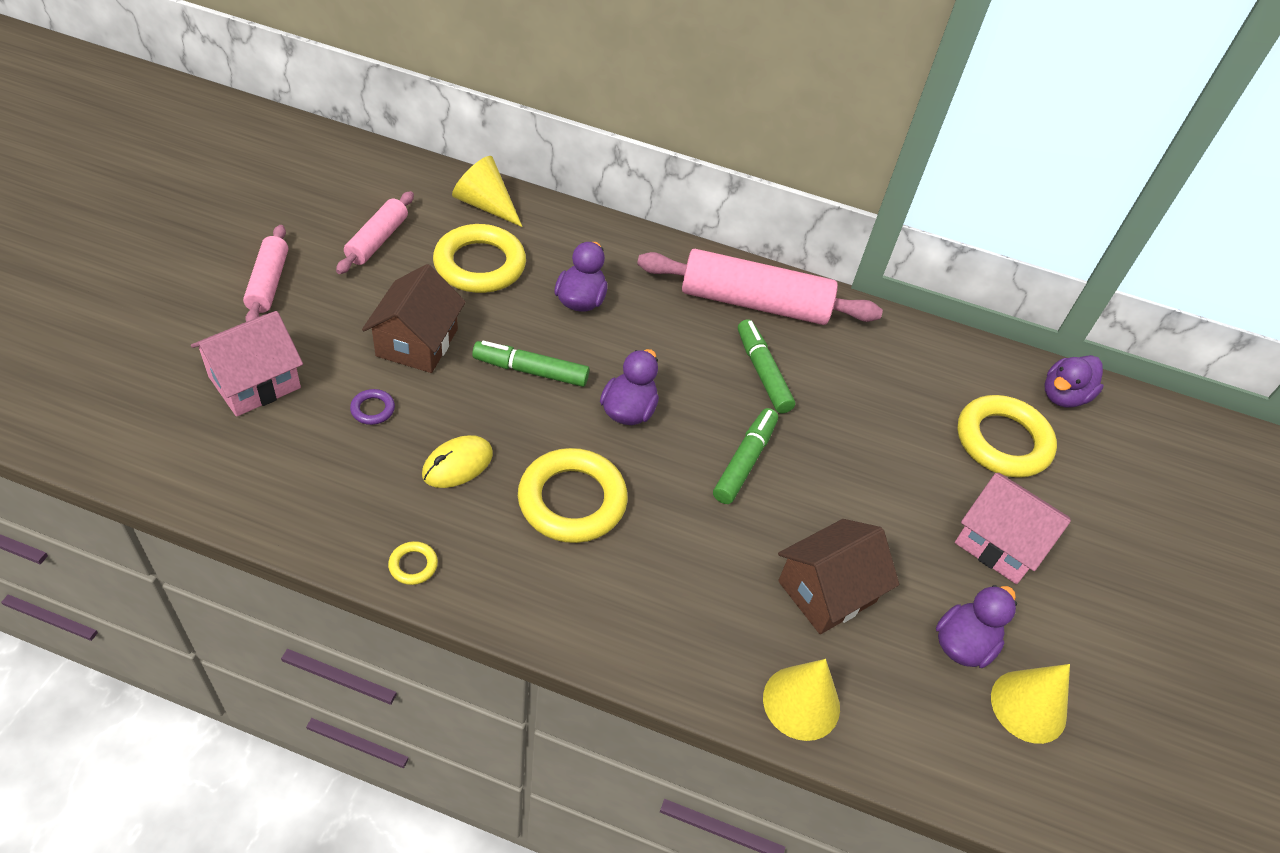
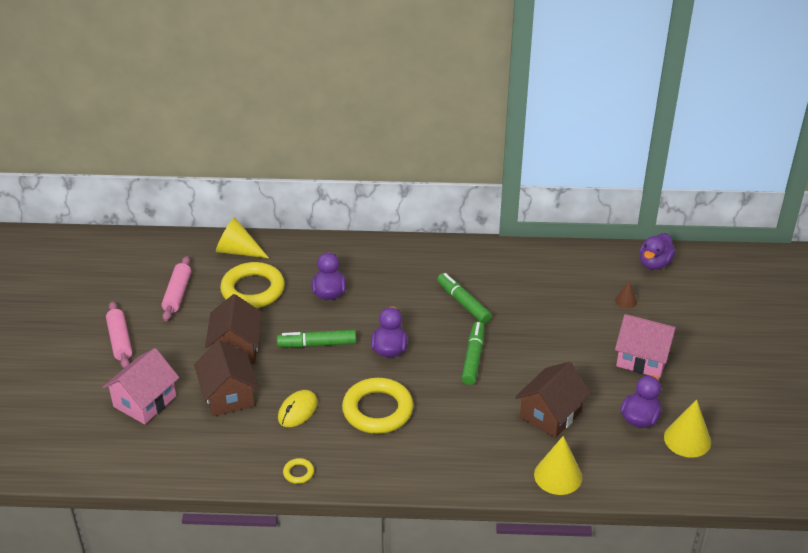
camera: 10 degrees left, 10 degrees down
purple ring [350,389,395,425] -> brown house [194,340,259,416]
pink rolling pin [637,249,883,325] -> none
yellow ring [957,395,1057,478] -> brown cone [615,280,637,309]

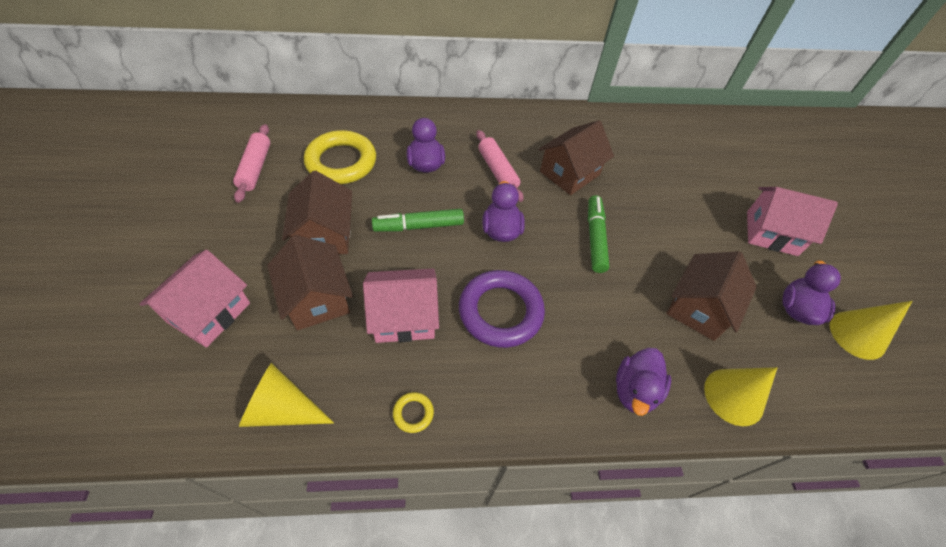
camera: 10 degrees left, 15 degrees up
pink rolling pin [106,301,132,368] -> pink rolling pin moved to [476,130,524,202]
yellow cone [216,217,269,258] -> yellow cone moved to [239,363,334,427]
yellow mouse [278,390,318,427] -> pink house [363,268,439,343]
yellow ring [342,378,413,434] -> purple ring [459,270,545,348]
green marker [437,273,492,324] -> brown house [538,120,614,195]
brown cone [615,280,637,309] -> none
purple duck [639,233,676,270] -> purple duck moved to [616,348,671,416]

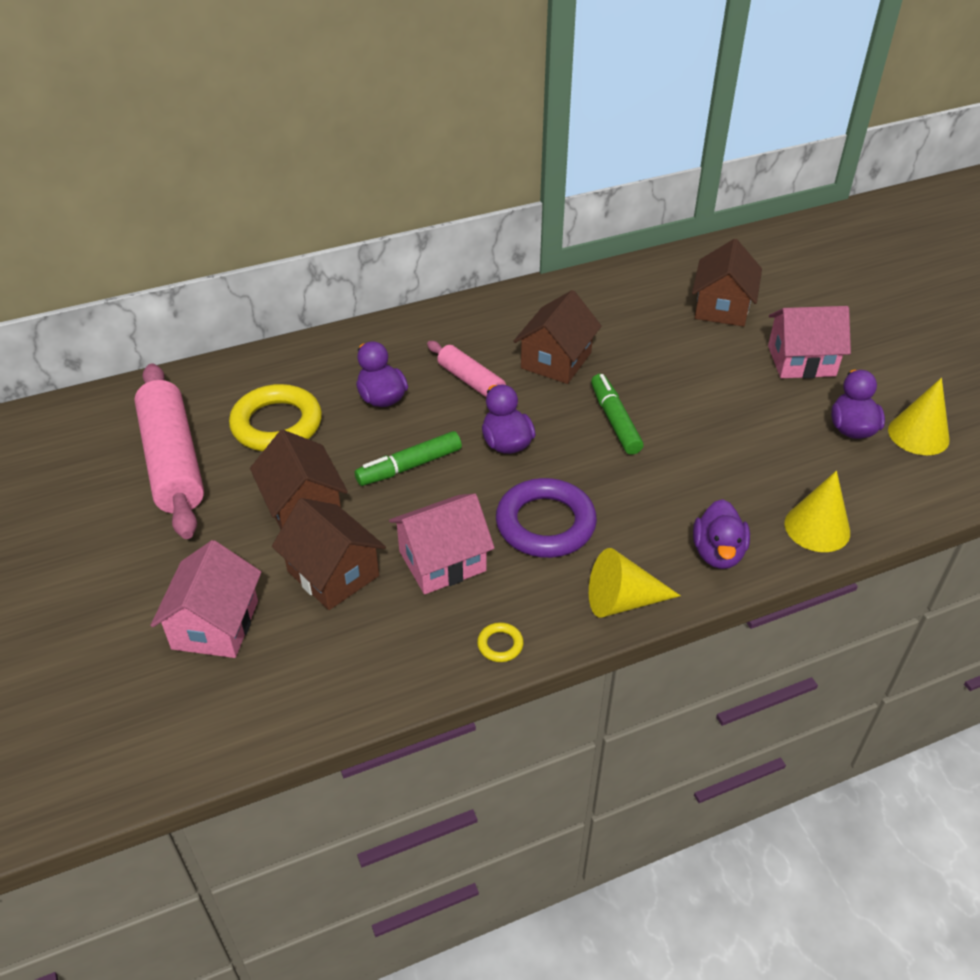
camera: 15 degrees left, 10 degrees down
pink rolling pin [233,124,270,203] -> pink rolling pin [134,363,204,539], size x1.82
yellow cone [239,363,334,427] -> yellow cone moved to [589,548,681,618]
brown house [666,251,757,341] -> brown house moved to [692,239,762,327]

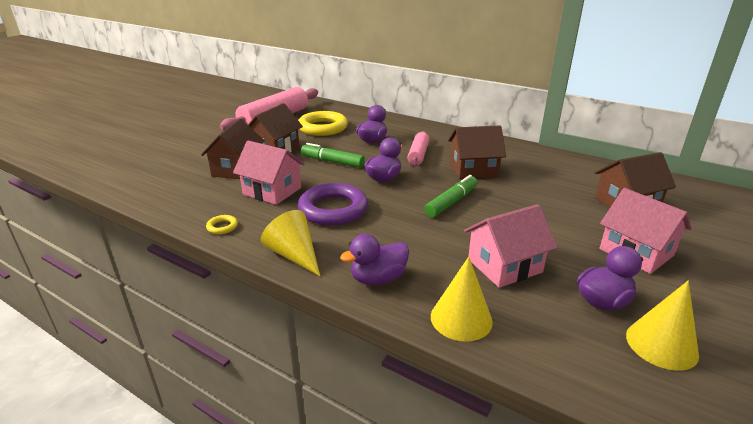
camera: 55 degrees right, 15 degrees down
pink house [150,540,261,658] -> pink house moved to [464,204,557,288]

